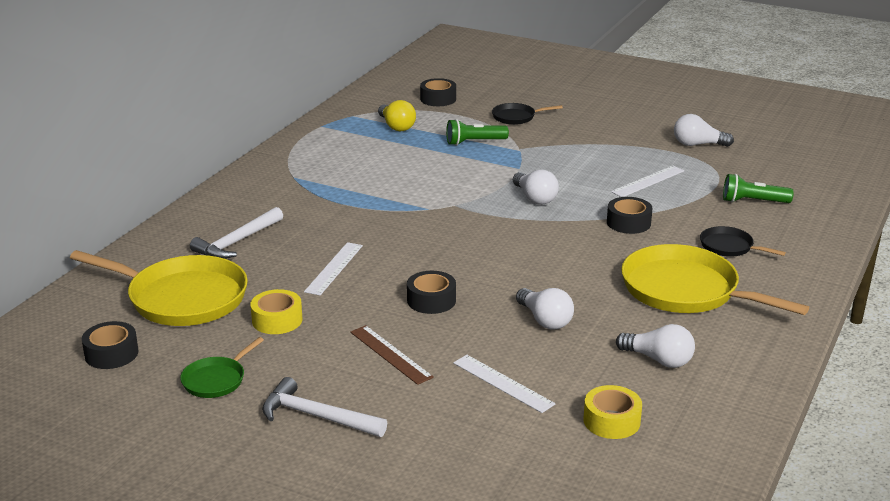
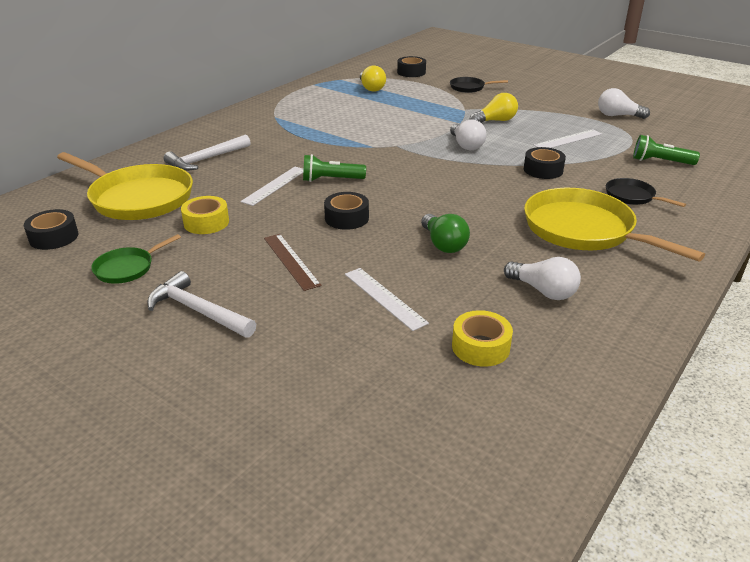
camera: 10 degrees right, 5 degrees up
green flashlight [446,119,509,146] -> green flashlight moved to [303,154,366,182]
white light bulb [516,288,574,330] -> green light bulb [421,214,470,253]
none -> yellow light bulb [470,93,518,123]

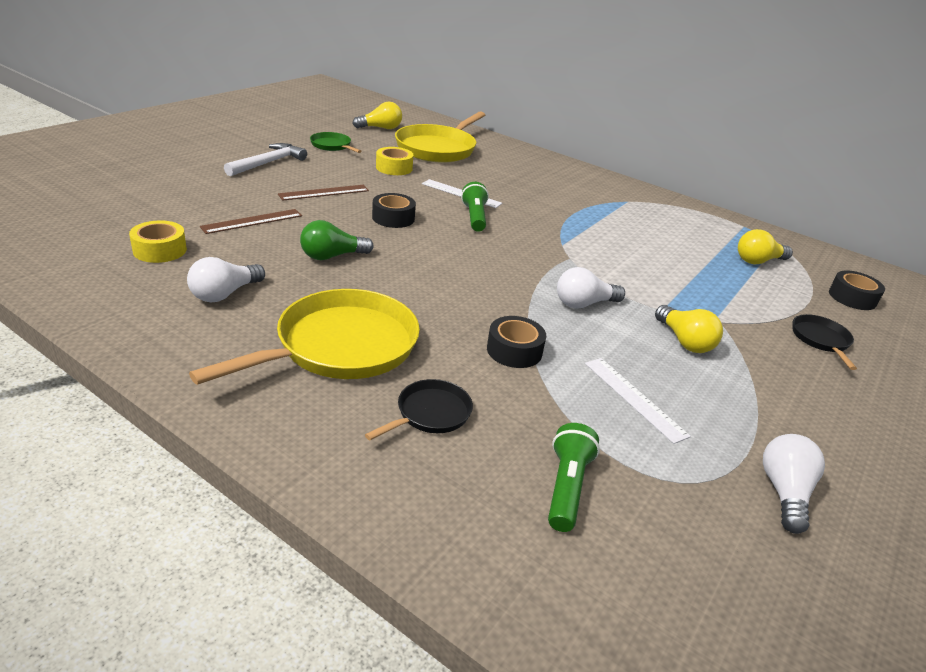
camera: 85 degrees right, 0 degrees up
black tape [24,209,78,250] -> yellow light bulb [353,102,402,129]
white hammer [164,134,251,171] -> none
white ruler [345,268,429,331] -> brown ruler [200,209,302,234]

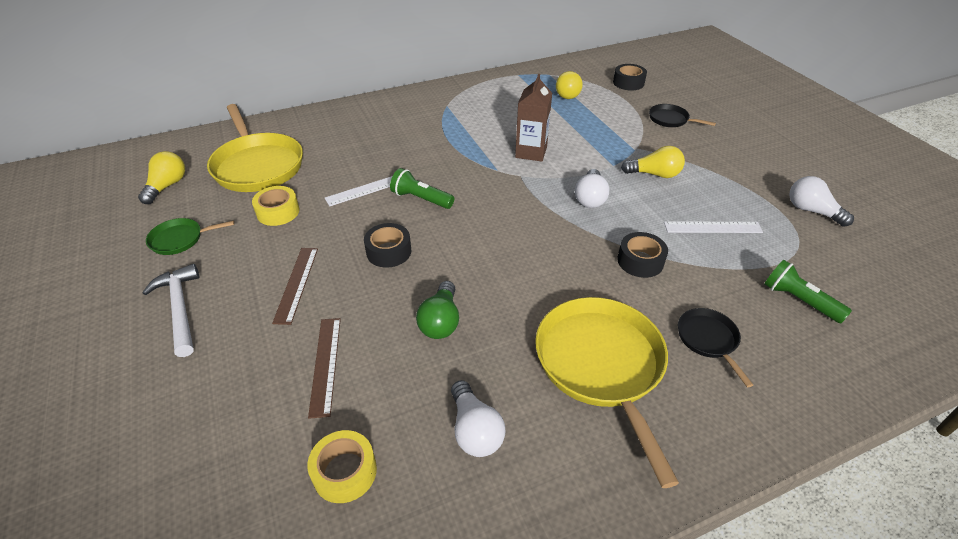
camera: 55 degrees left, 10 degrees up
none -> brown carton [515,74,552,162]

